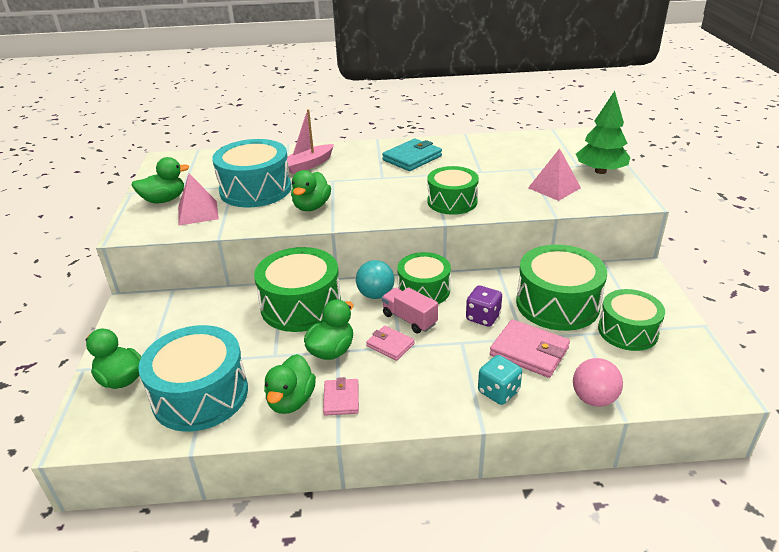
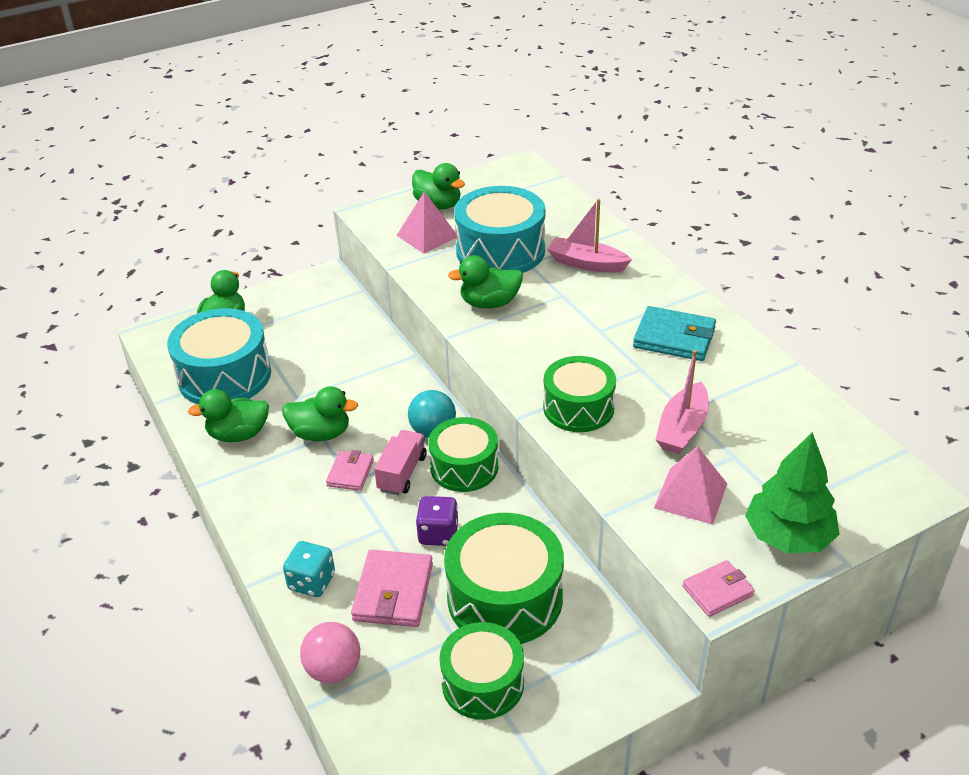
camera: 65 degrees right, 5 degrees up
green drum [254,247,341,332] -> none
pink wallet [323,377,359,416] -> pink wallet moved to [682,560,755,617]
none -> pink boat [655,350,709,454]

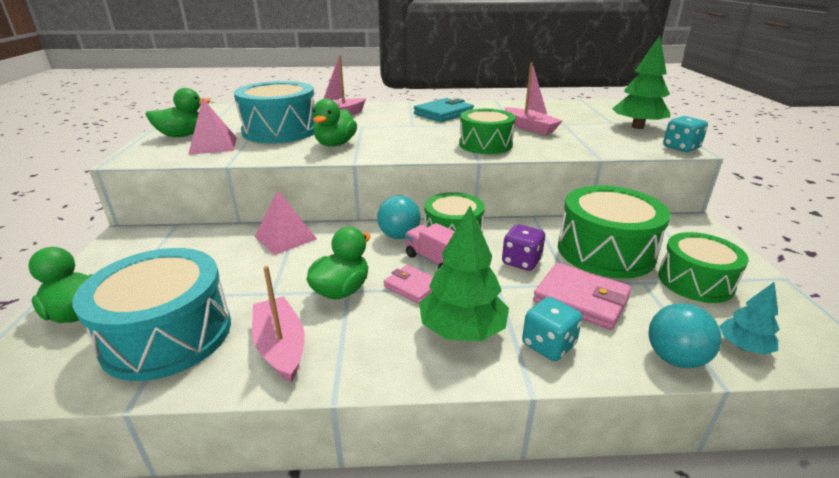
camera: 65 degrees left, 10 degrees down
green duck [188,389,269,442] -> pink boat [252,266,305,383]
pink ball [300,622,360,683] -> turquoise ball [649,303,722,368]
pink pyramid [654,446,727,525] -> pink pyramid moved to [254,190,317,255]
pink wallet [682,560,755,617] -> turquoise dice [663,116,708,152]
none -> green tree [419,206,509,342]
none -> turquoise tree [719,282,780,355]

